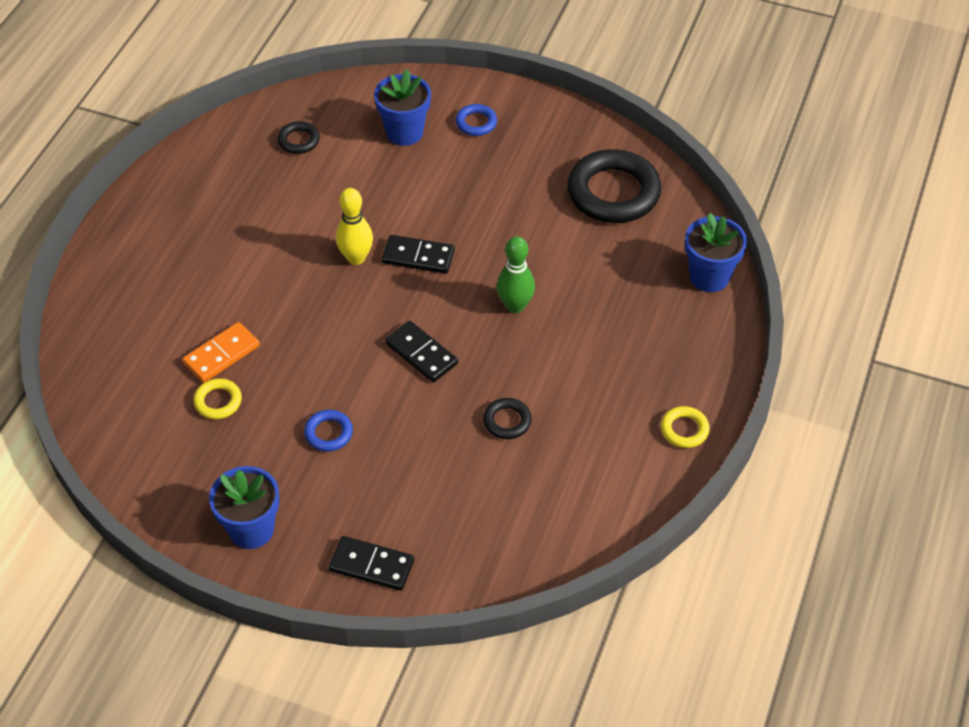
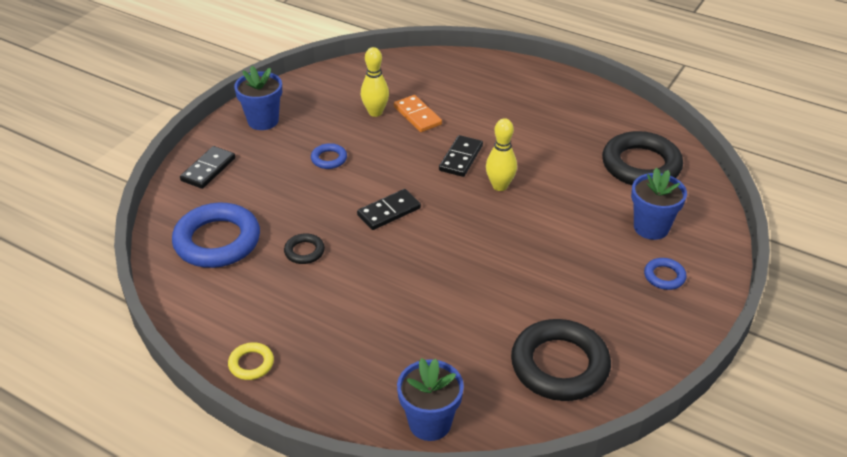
camera: 100 degrees right, 10 degrees down
yellow ring [193,378,242,419] -> yellow bowling pin [361,47,389,117]
black ring [277,121,320,154] -> black ring [602,131,683,185], size x2.17
black domino [382,235,455,274] -> black domino moved to [439,135,483,177]
green bowling pin [497,236,535,313] -> none
none -> blue ring [172,203,260,268]

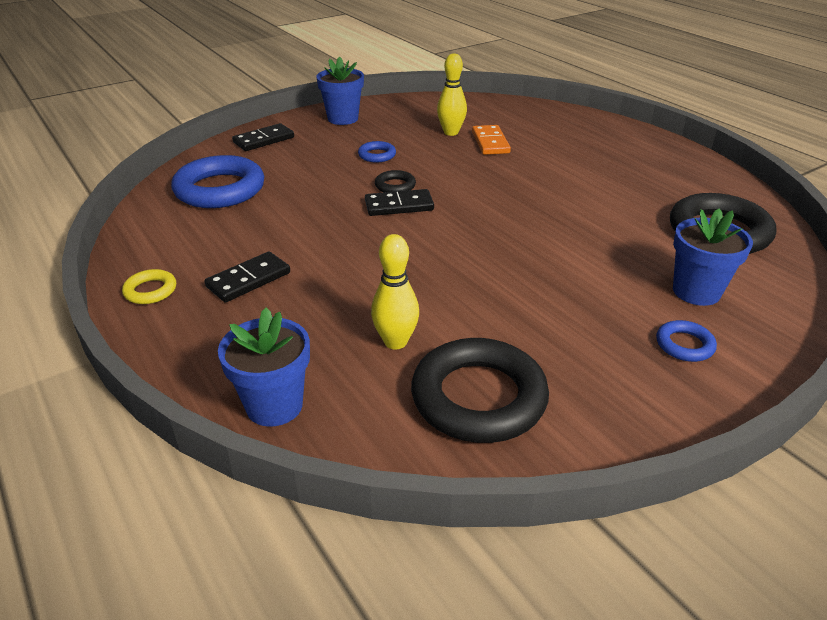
camera: 25 degrees right, 5 degrees down
black ring [284,233,325,264] -> black ring moved to [375,170,416,192]
black domino [439,135,483,177] -> black domino moved to [204,252,290,302]
yellow bowling pin [486,118,517,191] -> yellow bowling pin moved to [371,234,419,349]

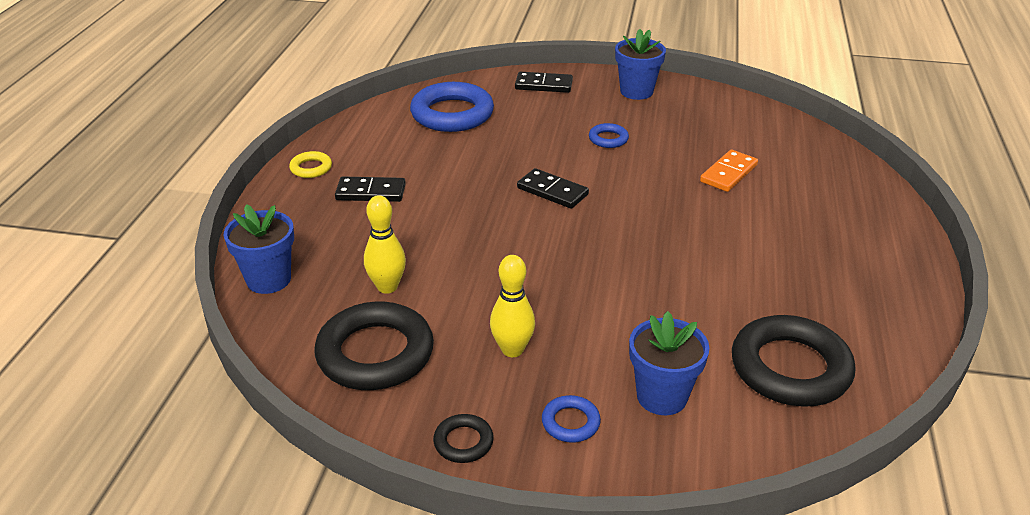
camera: 45 degrees right, 0 degrees up
black ring [375,170,416,192] -> black ring moved to [433,414,494,463]
yellow bowling pin [437,53,467,136] -> yellow bowling pin moved to [490,255,535,357]

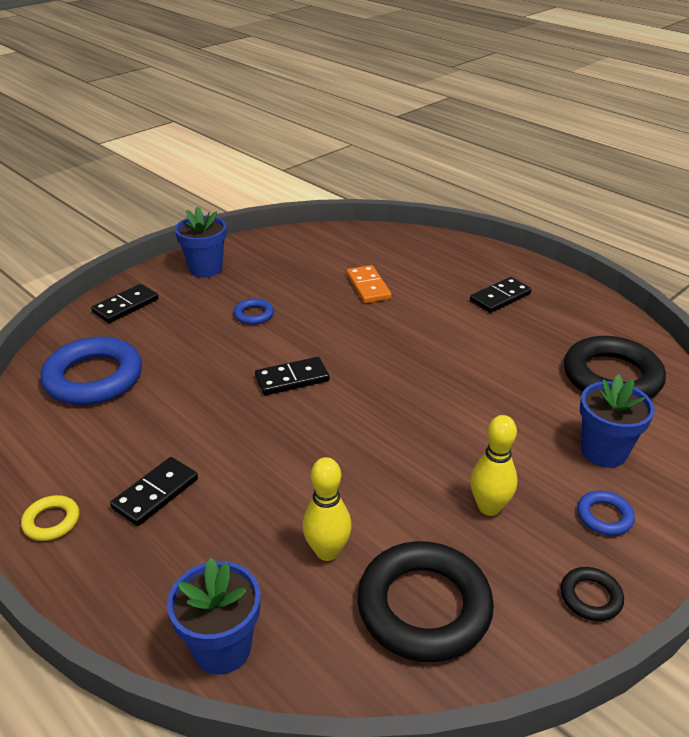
camera: 55 degrees left, 0 degrees up
none -> black domino [470,277,532,313]

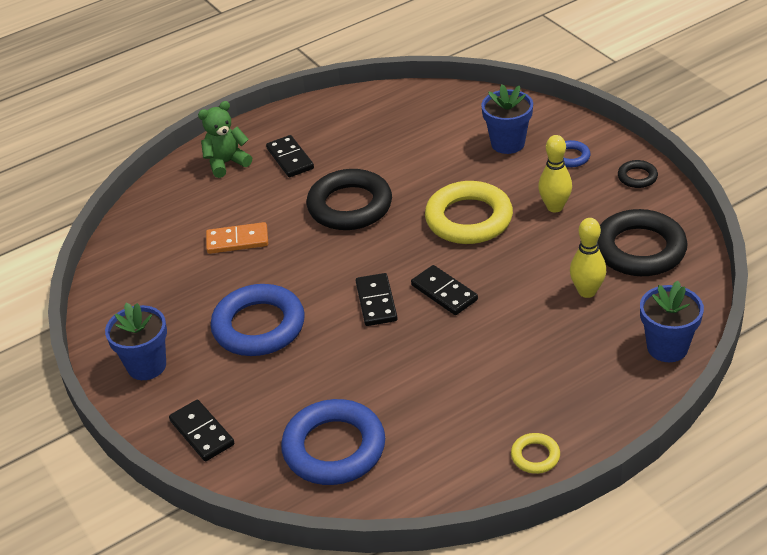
camera: 75 degrees left, 5 degrees up
black domino [110,457,198,526] -> black domino moved to [411,265,478,315]
blue ring [233,298,274,325] -> blue ring [211,284,305,356], size x2.17
black ring [564,336,666,399] -> black ring moved to [307,169,392,230]
none -> green teddy bear [198,101,252,178]
none -> yellow ring [425,181,513,244]

